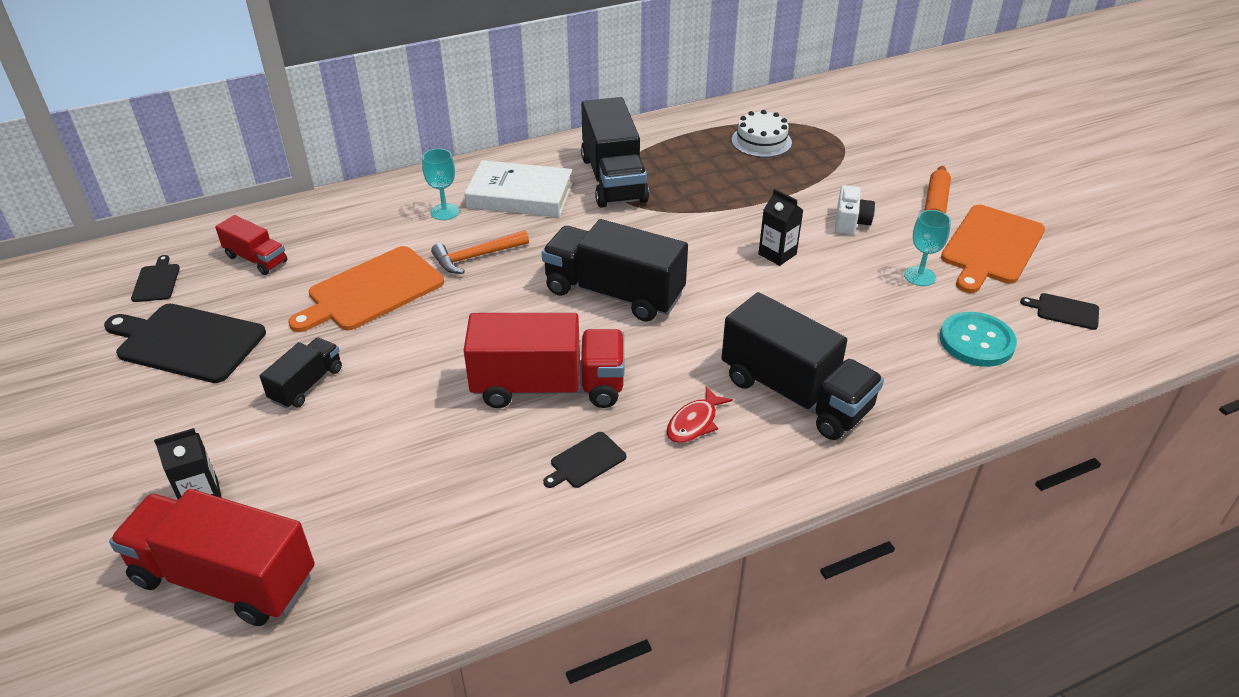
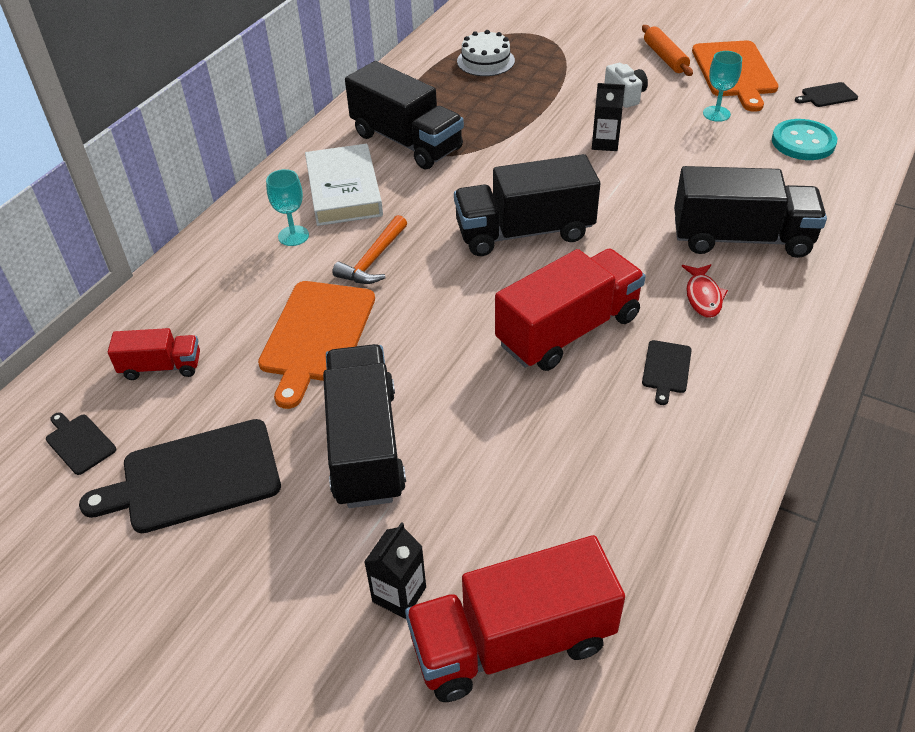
camera: 35 degrees left, 5 degrees up
black truck [260,338,342,409] -> black truck [323,344,406,508], size x1.90
white book [464,160,573,217] -> white book turned 75 degrees counterclockwise [305,144,383,226]

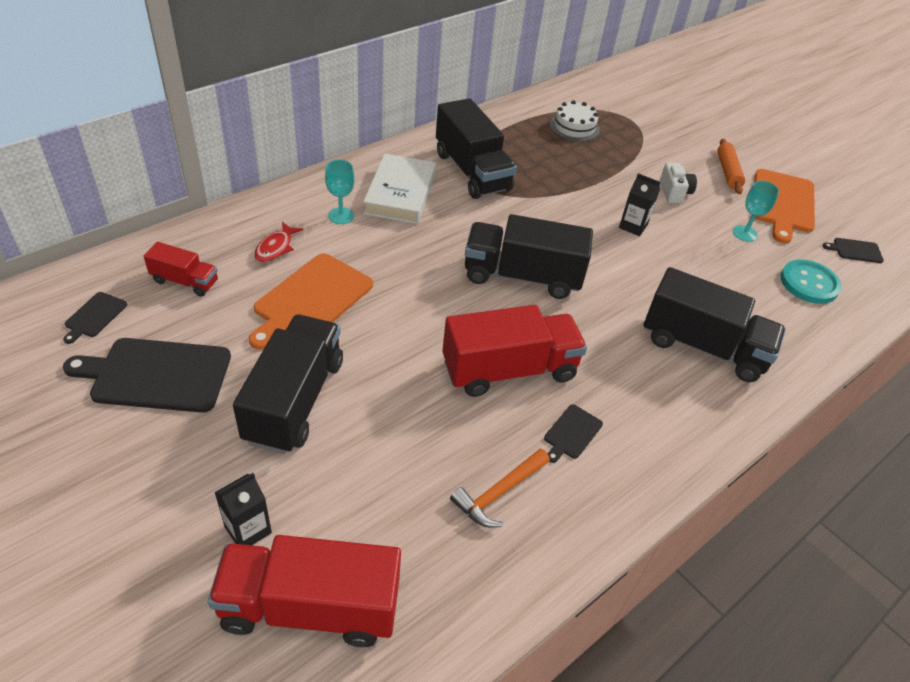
camera: 15 degrees right, 0 degrees up
black cutting board [46,412,116,475] -> black cutting board turned 135 degrees counterclockwise [63,292,127,344]
orange hammer [332,215,407,284] -> orange hammer moved to [450,449,550,527]
red fish [682,264,728,318] -> red fish moved to [254,222,303,262]

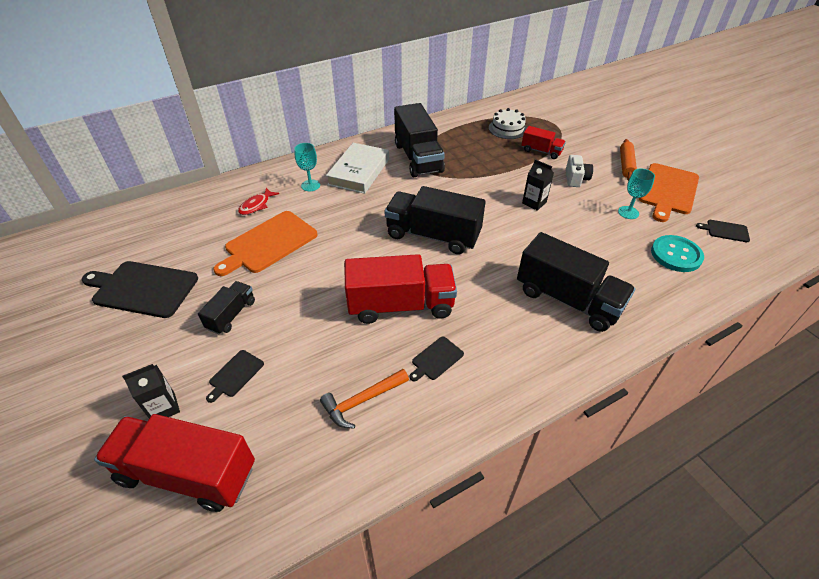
camera: 15 degrees right, 0 degrees up
black cutting board [63,292,127,344] -> black cutting board moved to [206,350,264,403]
red truck [144,242,218,297] -> red truck moved to [522,126,566,159]
black truck [233,315,343,454] -> black truck [198,281,255,335], size x0.53

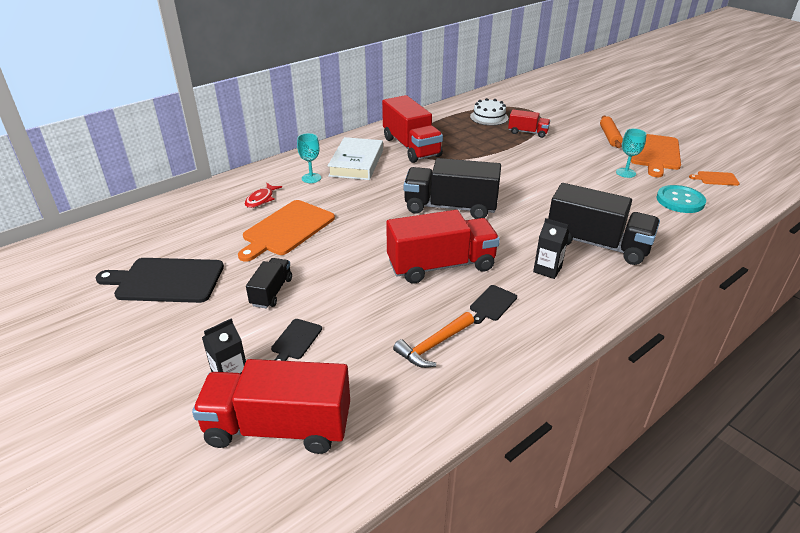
camera: 10 degrees left, 10 degrees down
black truck [394,103,445,177] -> red truck [382,95,443,163]
black carton [522,159,554,211] -> black carton moved to [533,218,569,279]
white camera [566,155,593,187] -> none
black cutting board [696,220,750,242] -> orange cutting board [689,171,740,186]

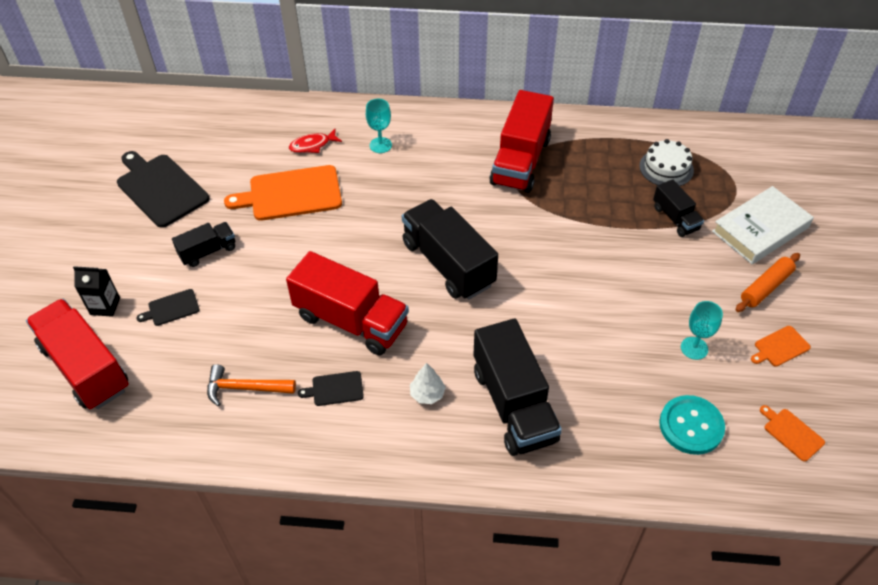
camera: 45 degrees right, 15 degrees up
white book [328,137,383,180] -> white book moved to [712,186,814,264]
red truck [508,110,550,138] -> black truck [653,179,704,237]
black carton [533,218,569,279] -> white tree [410,363,446,404]
orange cutting board [631,134,681,177] -> orange cutting board [751,326,811,367], size x0.47

